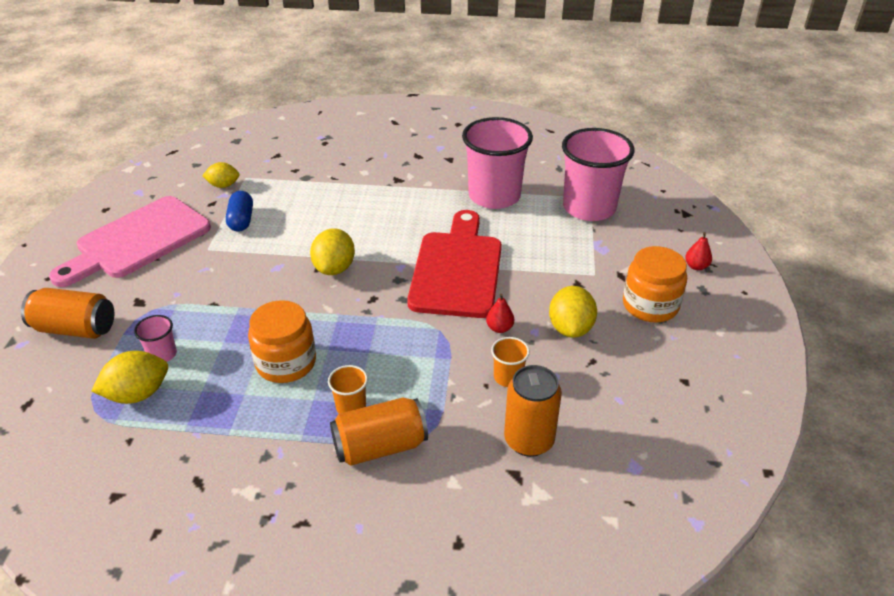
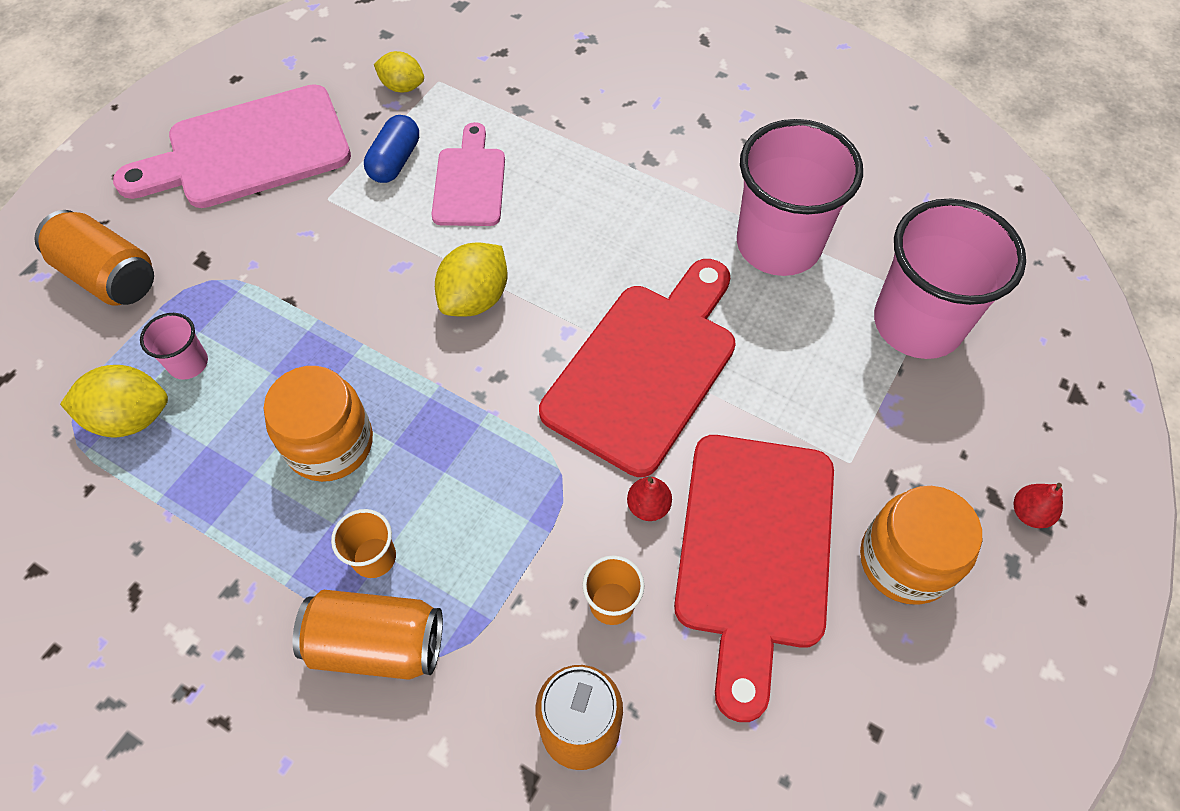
camera: 25 degrees right, 20 degrees up
yellow lemon [549,286,597,338] -> red cutting board [674,435,834,722]
none -> pink cutting board [431,122,505,226]

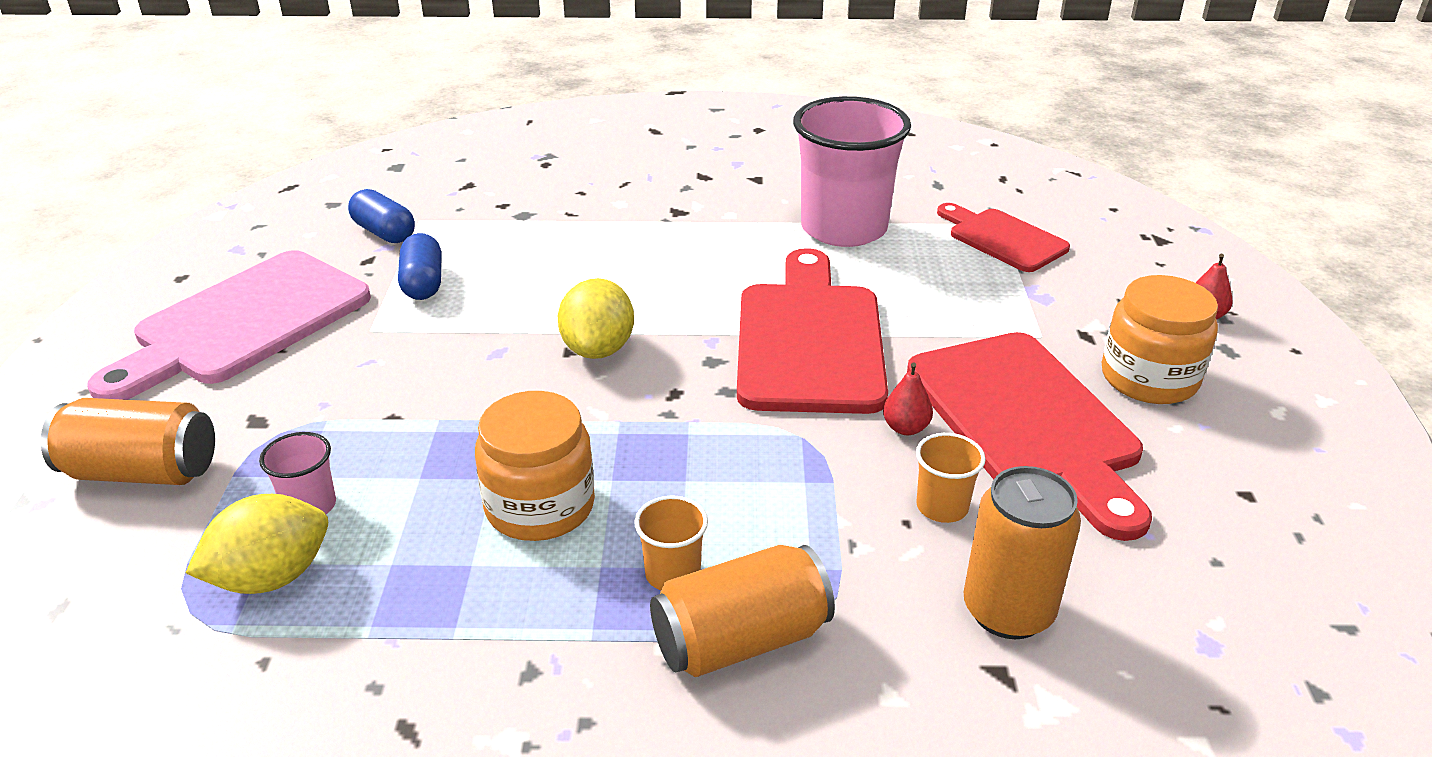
camera: 30 degrees left, 25 degrees down
yellow lemon [374,51,424,92] -> blue capsule [348,189,415,243]
pink cutting board [431,122,505,226] -> none
pink cup [874,199,1026,359] -> red cutting board [937,203,1070,272]

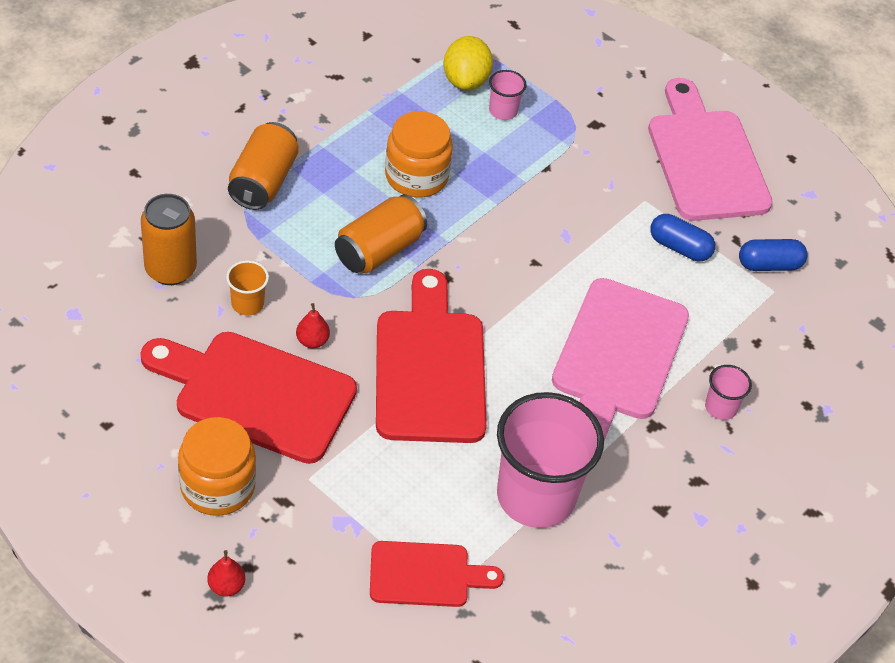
camera: 125 degrees right, 15 degrees up
orange can [41,398,215,485] -> orange can moved to [335,194,427,273]
yellow lemon [558,278,634,359] -> none
orange cup [634,495,708,590] -> none
red cutting board [737,248,888,414] -> red cutting board turned 135 degrees counterclockwise [376,269,487,443]
none -> pink cutting board [552,278,689,440]
none -> pink cup [705,365,752,420]

